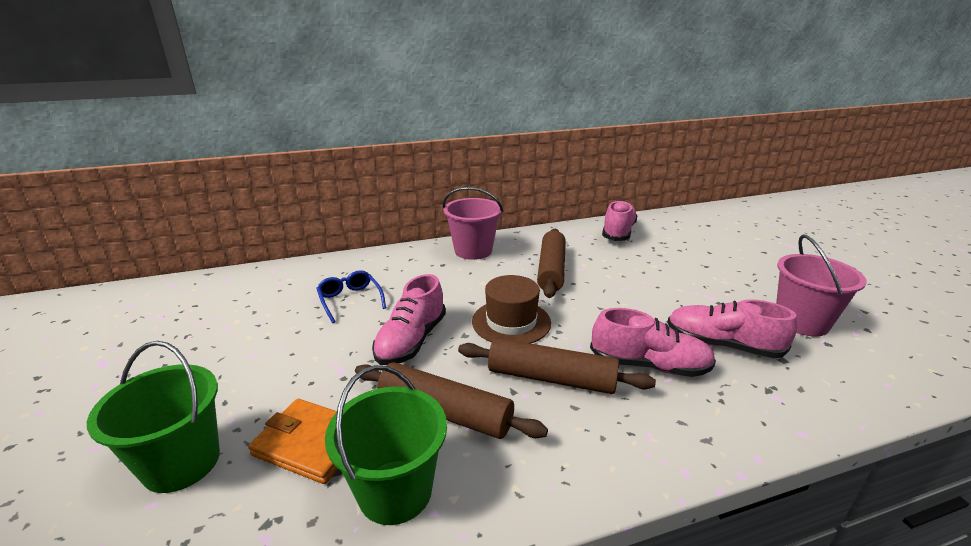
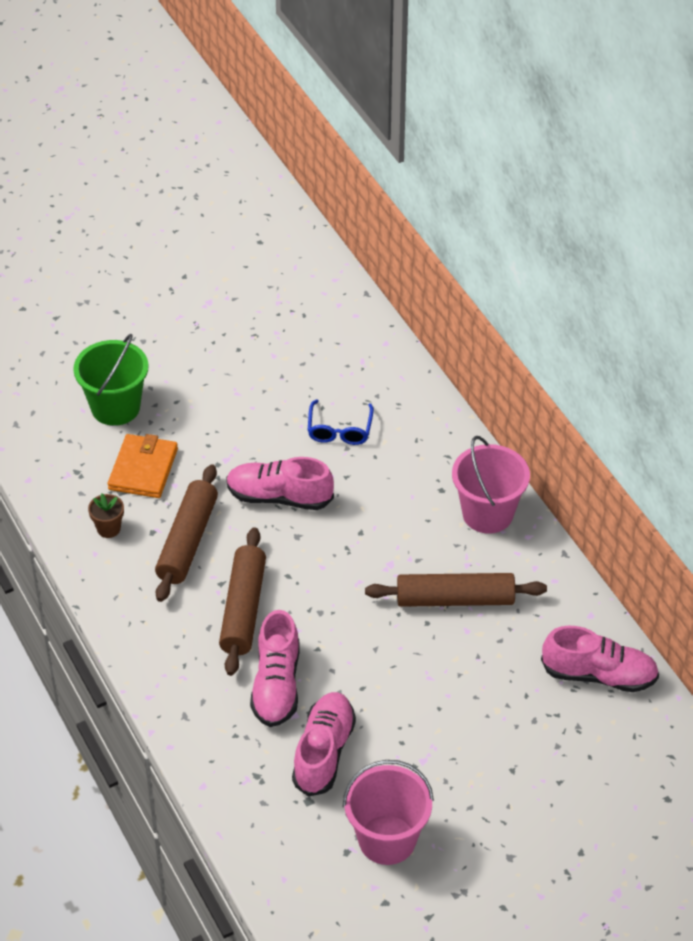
camera: 80 degrees right, 20 degrees up
blue glasses [316,270,386,323] -> blue glasses turned 135 degrees clockwise [308,399,374,445]
green bucket [325,365,447,525] -> brown flower pot [88,494,124,538]
brown hat [472,275,551,344] -> none

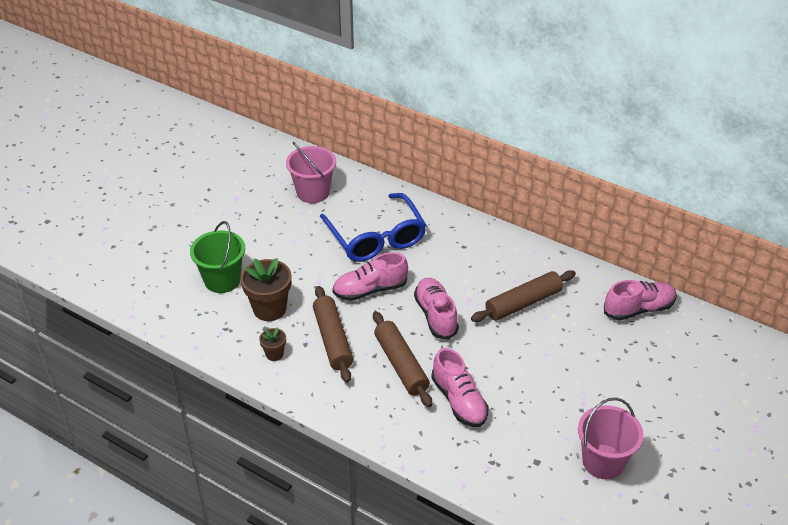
camera: 30 degrees left, 5 degrees down
orange wallet [108,434,178,498] -> brown flower pot [241,258,291,321]
pink shoe [292,692,356,797] -> pink shoe moved to [414,278,459,339]
blue glasses [308,399,374,445] -> blue glasses [320,193,426,262], size x2.04
pink bucket [452,436,530,534] -> pink bucket moved to [286,142,336,203]

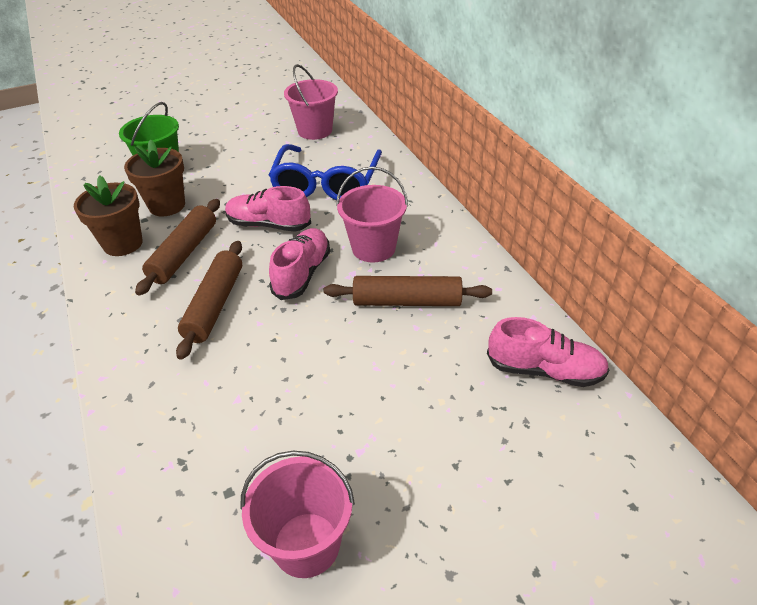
camera: 35 degrees right, 0 degrees up
brown flower pot [259,327,286,361] -> brown flower pot [74,175,143,256], size x1.95
pink shoe [431,348,489,427] -> none
none -> pink bucket [336,166,408,263]

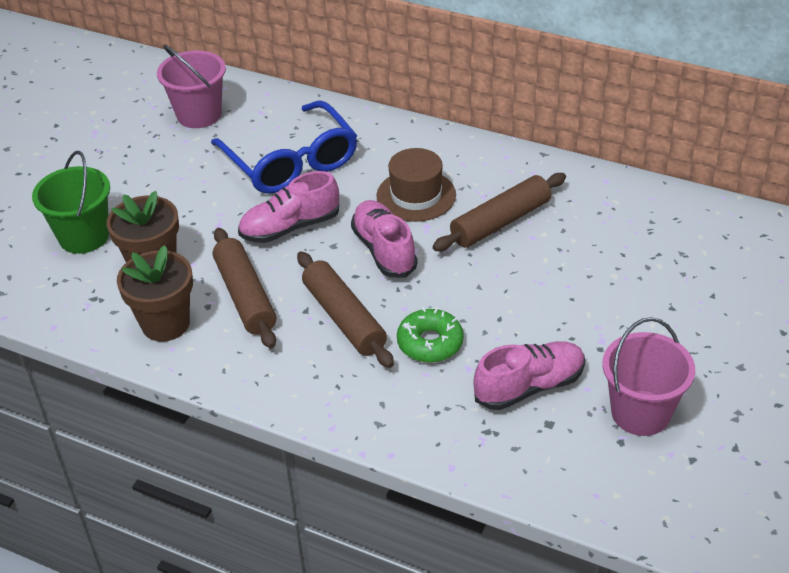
camera: 40 degrees left, 0 degrees up
pink bucket [336,166,408,263] -> brown hat [376,148,456,222]
pink shoe [487,317,609,387] -> pink shoe moved to [473,341,585,410]
none -> green donut [397,307,464,363]

